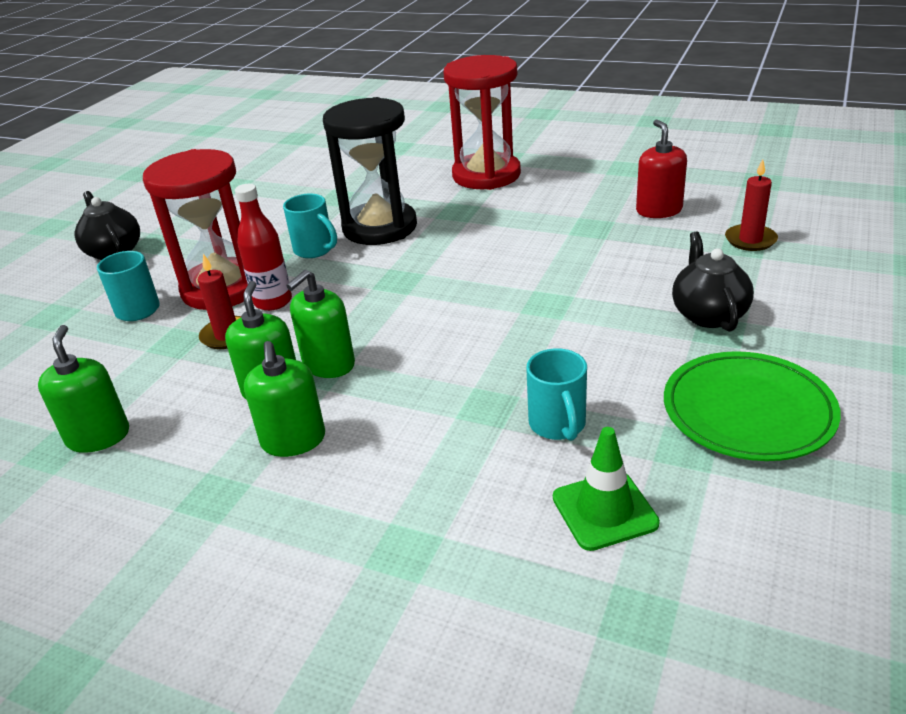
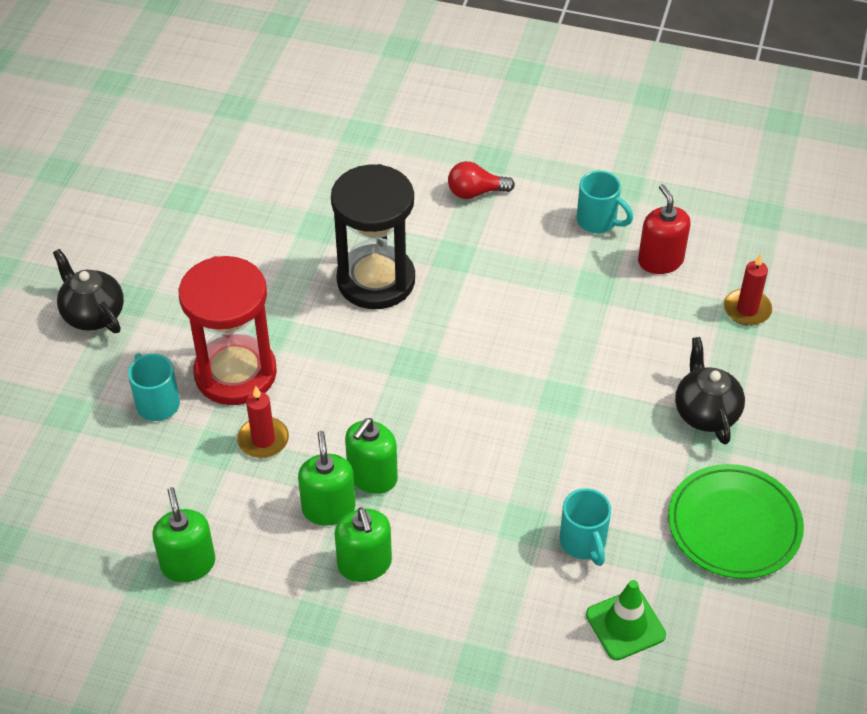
camera: 10 degrees left, 15 degrees up
red bottle [235,184,292,311] -> none
turquoise mug [283,194,337,258] -> turquoise mug moved to [577,171,633,233]
red hourglass [443,55,521,190] -> red light bulb [448,161,515,199]

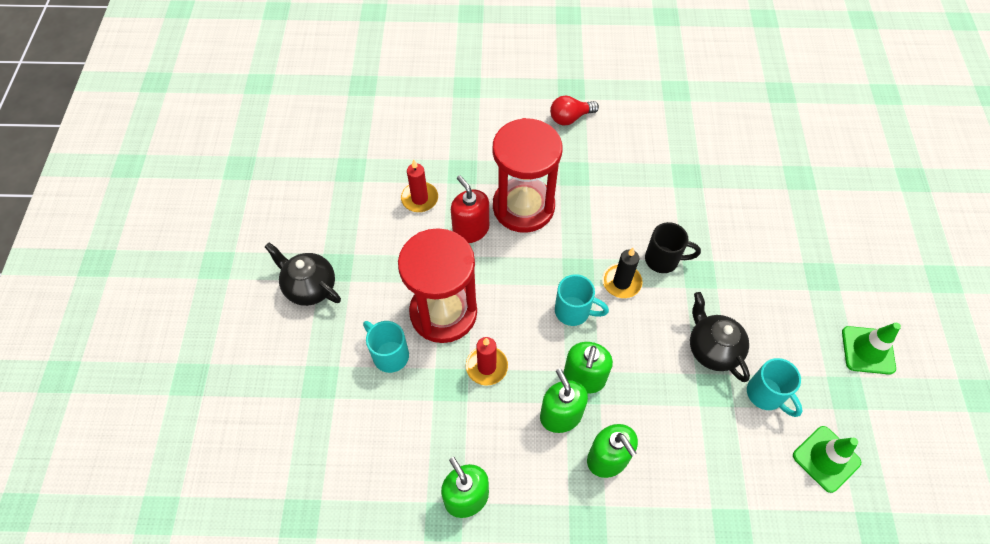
camera: 15 degrees left, 10 degrees up
black hourglass [331,164,415,309] -> red hourglass [492,118,562,233]
turquoise mug [577,171,633,233] -> turquoise mug moved to [555,274,609,326]
red soap dispenser [638,184,690,274] -> red soap dispenser moved to [451,175,489,243]
green plate [668,464,804,579] -> green traffic cone [842,323,901,375]
black teapot [675,337,745,445] -> black teapot moved to [690,292,750,382]
red candle [724,254,772,326] -> red candle moved to [401,160,438,212]
none -> black candle [603,248,643,298]
none -> black mug [645,222,701,273]

